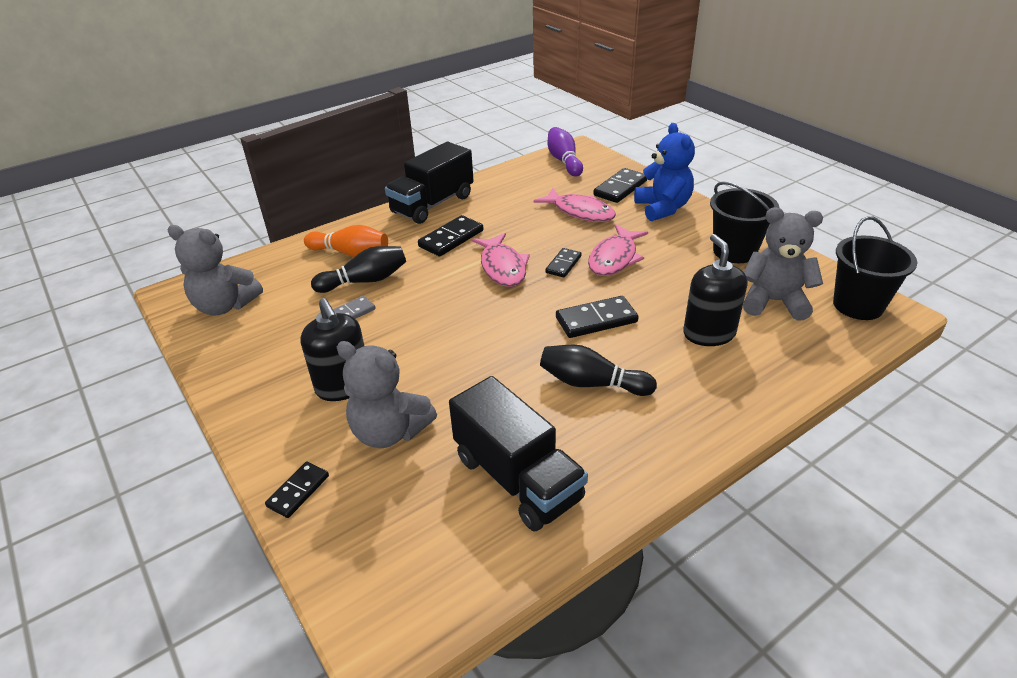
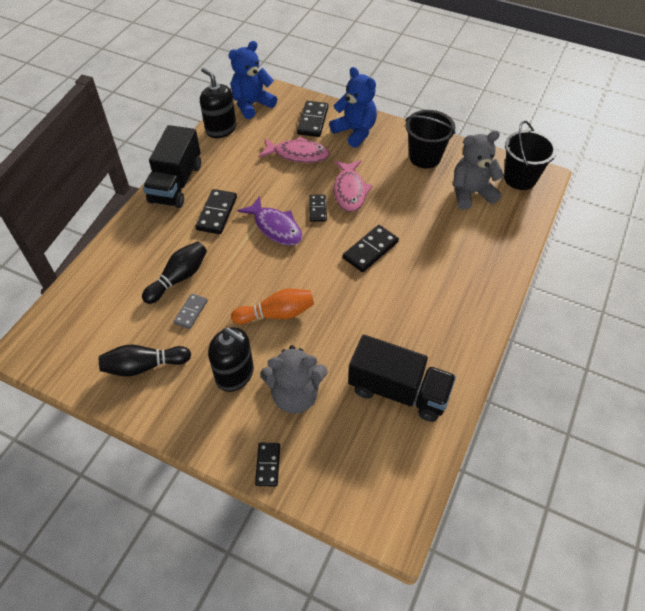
camera: 30 degrees left, 15 degrees up
grey teddy bear [167,225,263,315] -> none
orange bowling pin [304,225,388,257] -> orange bowling pin moved to [231,288,314,324]
pink fish [472,233,530,287] -> purple fish [237,196,302,246]
black bowling pin [540,344,657,396] -> black bowling pin moved to [99,345,191,377]
purple bowling pin [548,127,583,177] -> blue teddy bear [228,41,277,119]
black soap dispenser [683,234,747,346] -> black soap dispenser moved to [200,68,236,138]

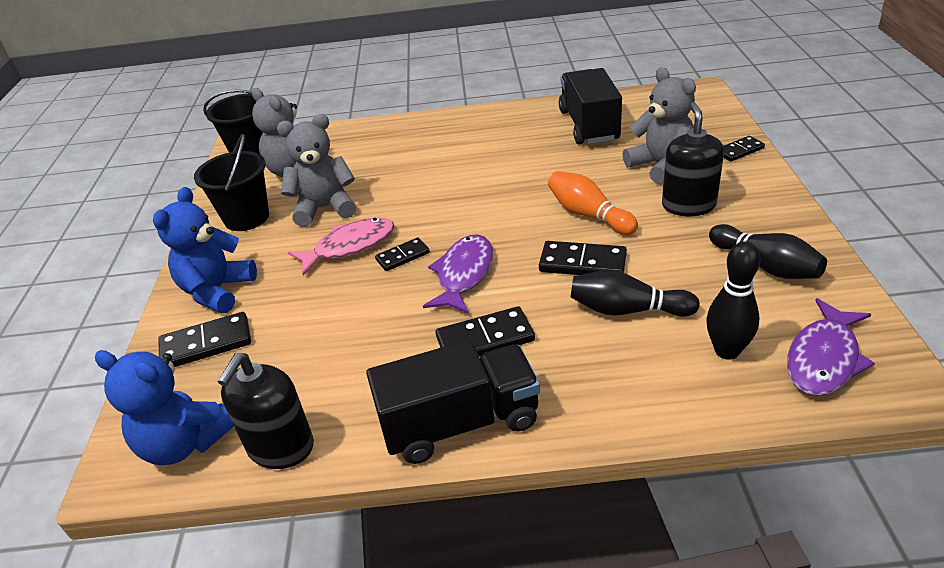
camera: 115 degrees left, 15 degrees down
grey domino [173,293,208,329] -> none
pink fish [259,136,330,163] -> none
black domino [343,225,399,272] -> black domino moved to [539,241,627,275]
none -> grey teddy bear [277,114,356,227]
none -> black bowling pin [706,241,760,360]
none -> purple fish [787,298,875,396]

